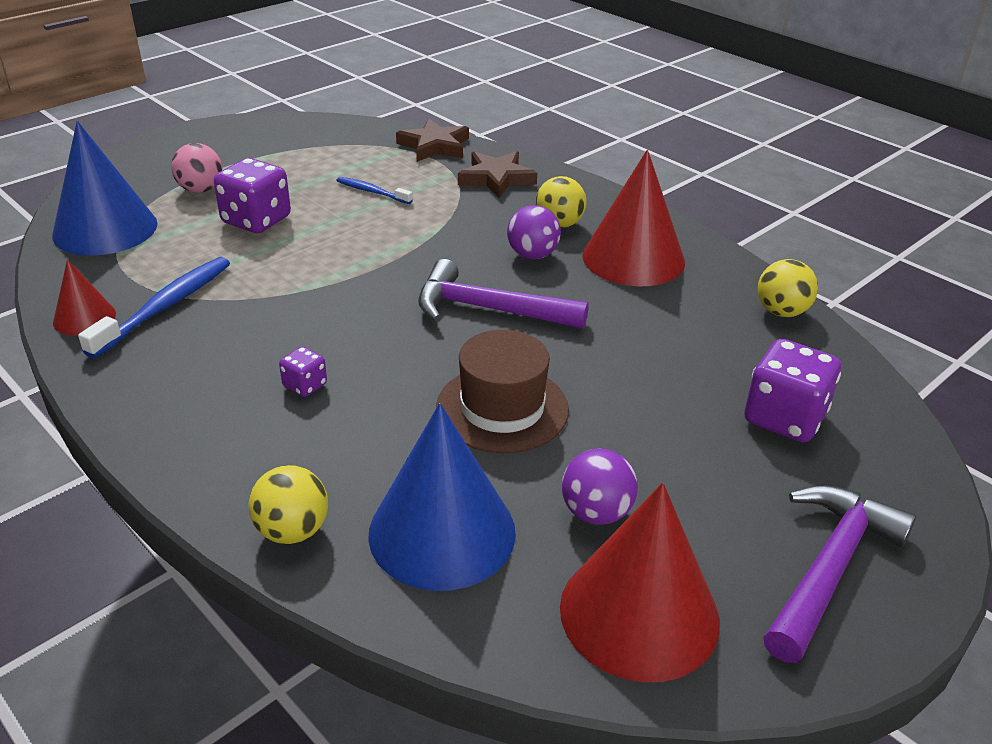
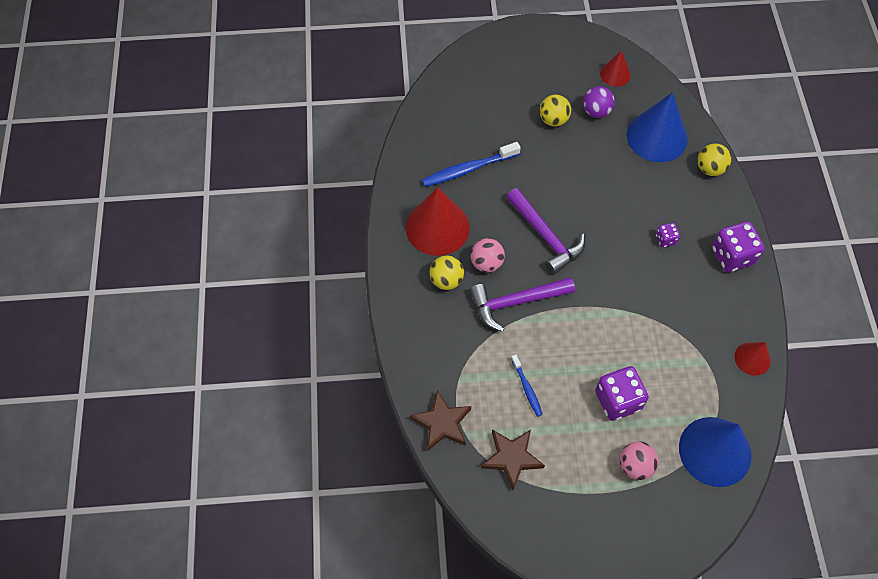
camera: 140 degrees left, 25 degrees up
blue toothbrush [78,257,230,358] -> blue toothbrush moved to [422,142,521,187]
brown hat [436,330,569,453] -> none
brown star [458,151,537,198] -> brown star moved to [481,430,545,490]
purple ball [507,205,561,259] -> pink ball [471,238,505,273]
red cone [560,483,720,682] -> red cone [600,51,631,87], size x0.52
purple dice [744,339,841,442] -> purple dice moved to [712,221,765,273]
yellow ball [758,259,818,317] -> yellow ball moved to [540,95,571,126]
purple hammer [763,485,916,663] -> purple hammer moved to [470,277,575,332]

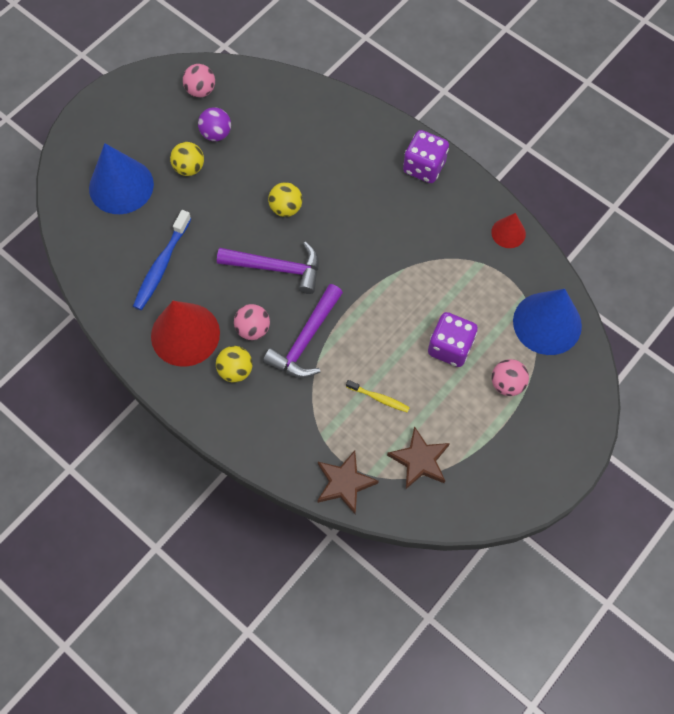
camera: 45 degrees left, 5 degrees up
blue toothbrush [511,355,543,417] -> yellow toothbrush [346,380,410,413]
red cone [600,51,631,87] -> pink ball [183,64,215,97]
blue cone [626,92,688,162] -> blue cone moved to [89,143,154,214]
purple dice [656,223,680,248] -> none
yellow ball [698,144,731,176] -> yellow ball moved to [268,182,302,217]

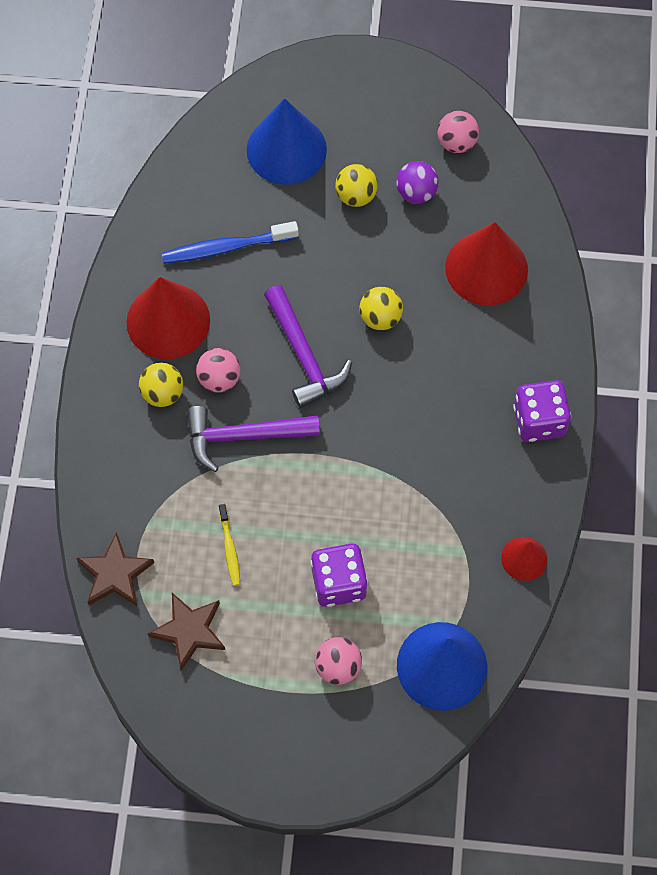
camera: 55 degrees right, 0 degrees up
none -> red cone [445,222,528,306]

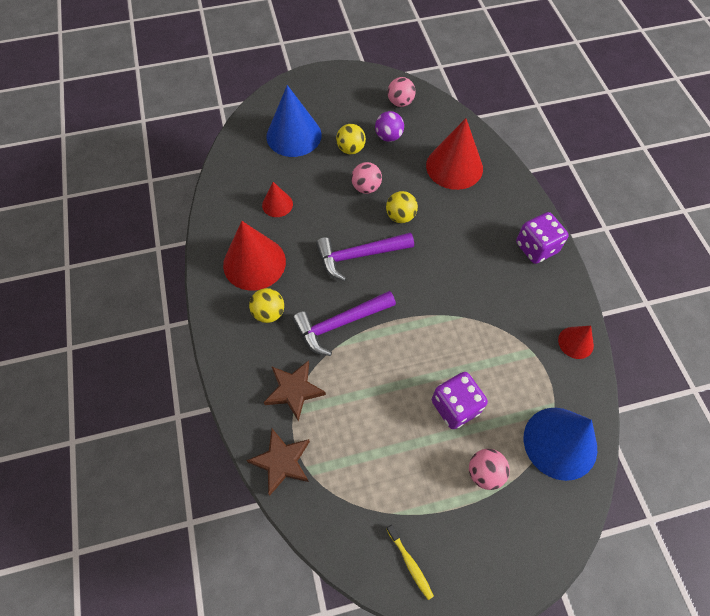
camera: 20 degrees left, 5 degrees down
brown star [148,593,225,671] -> brown star moved to [264,360,326,421]
blue toothbrush [162,221,299,264] -> red cone [262,182,293,217]
pink ball [196,348,240,393] -> pink ball moved to [351,162,382,194]
yellow toothbrush [219,504,240,586] -> yellow toothbrush moved to [387,525,434,600]
purple hammer [264,285,352,408] -> purple hammer turned 120 degrees clockwise [316,232,414,281]

